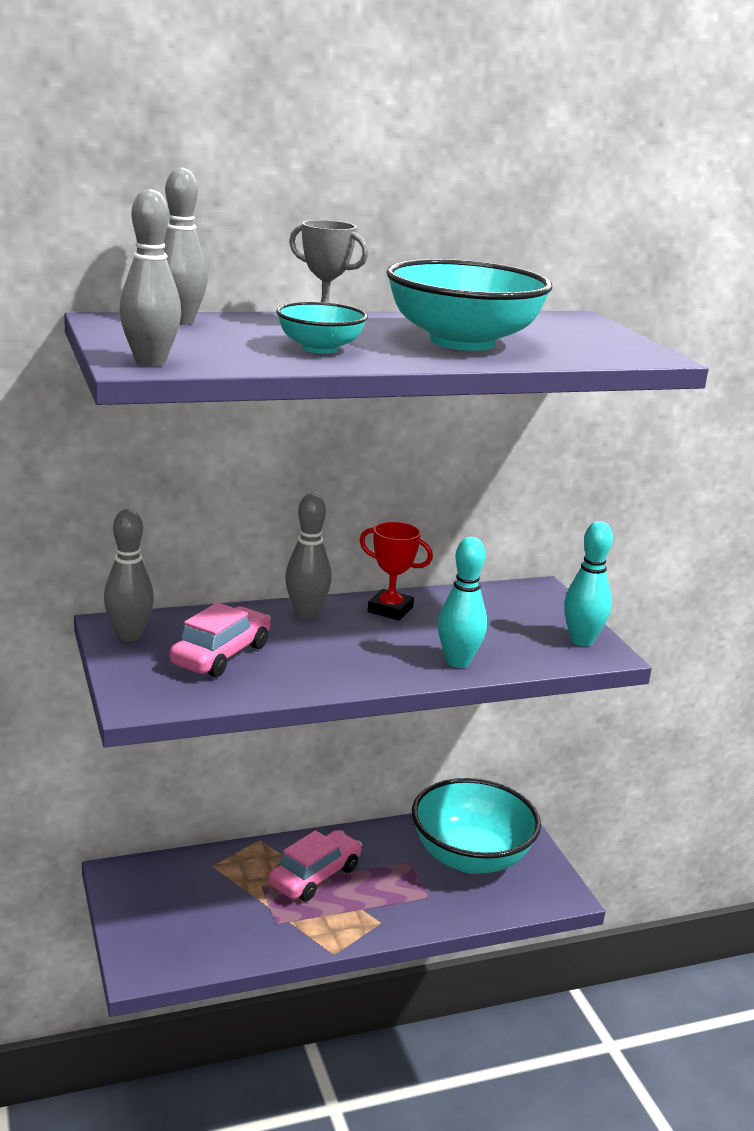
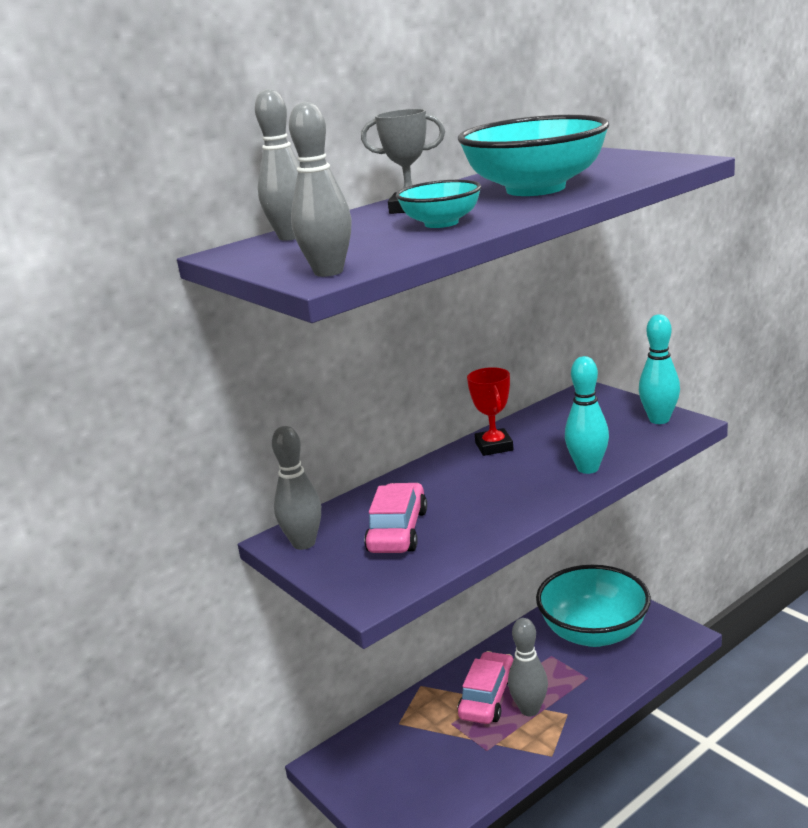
camera: 15 degrees left, 0 degrees up
grey bowling pin [285,493,332,618] -> grey bowling pin moved to [508,618,548,716]
red trophy [359,521,433,621] -> red trophy turned 75 degrees clockwise [467,367,514,456]

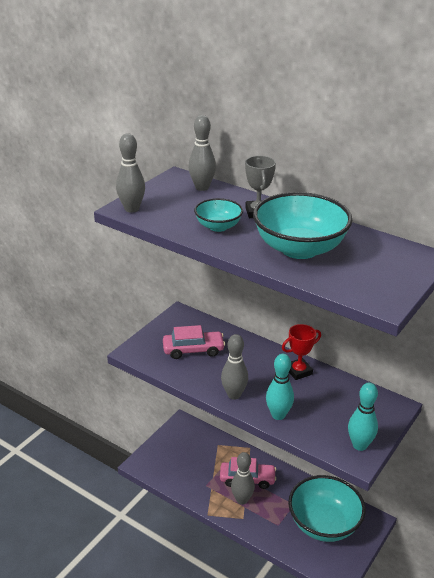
camera: 70 degrees right, 10 degrees up
grey bowling pin [272,426,321,550] -> grey bowling pin moved to [221,334,248,400]

